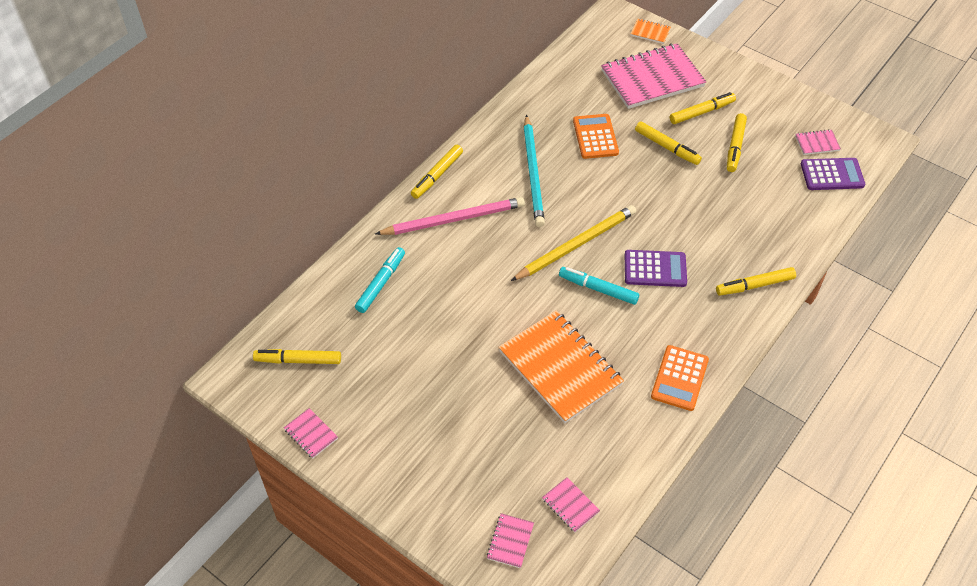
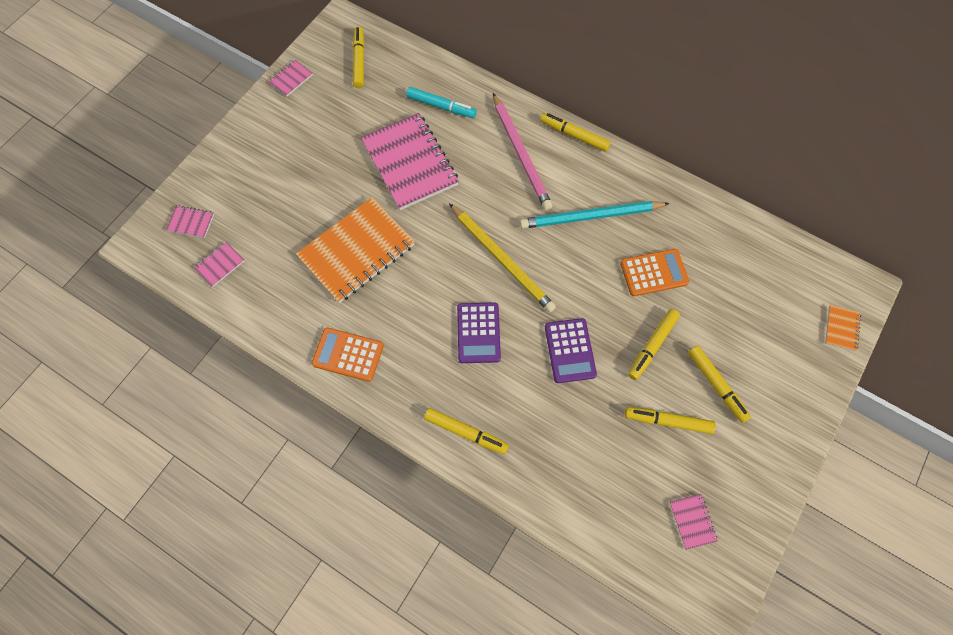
camera: 85 degrees right, 15 degrees up
turquoise marker [559,267,639,305] -> none
pink notebook [601,43,706,109] -> pink notebook moved to [361,113,459,210]
yellow marker [716,267,796,296] -> yellow marker turned 135 degrees clockwise [424,408,509,454]
purple calculator [801,158,865,190] -> purple calculator moved to [545,318,597,383]

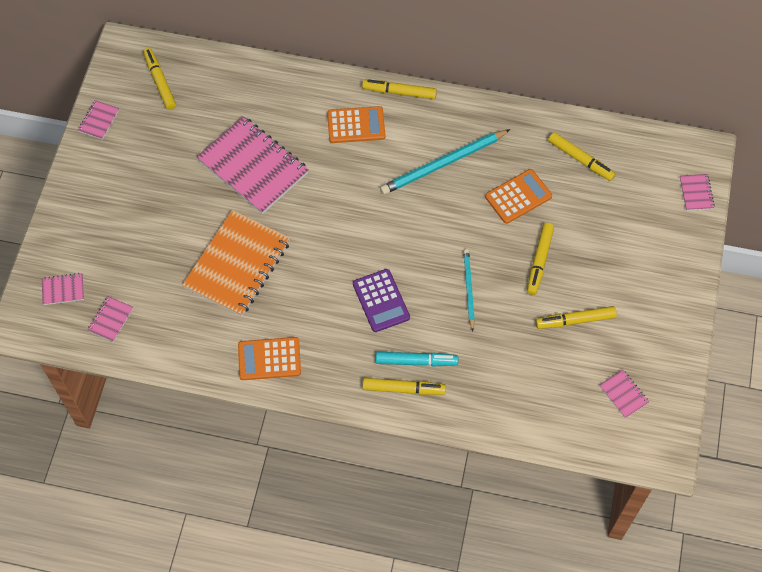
camera: 20 degrees left, 5 degrees down
turquoise marker [406,87,477,118] -> turquoise marker moved to [376,352,458,366]
yellow pencil [449,203,556,313] -> none
pink pencil [493,93,553,210] -> orange calculator [327,106,385,143]
purple calculator [545,318,597,383] -> turquoise pencil [463,249,475,332]
yellow marker [688,346,751,423] -> yellow marker moved to [548,132,616,181]
orange notebook [825,305,861,351] -> pink notebook [680,174,715,211]

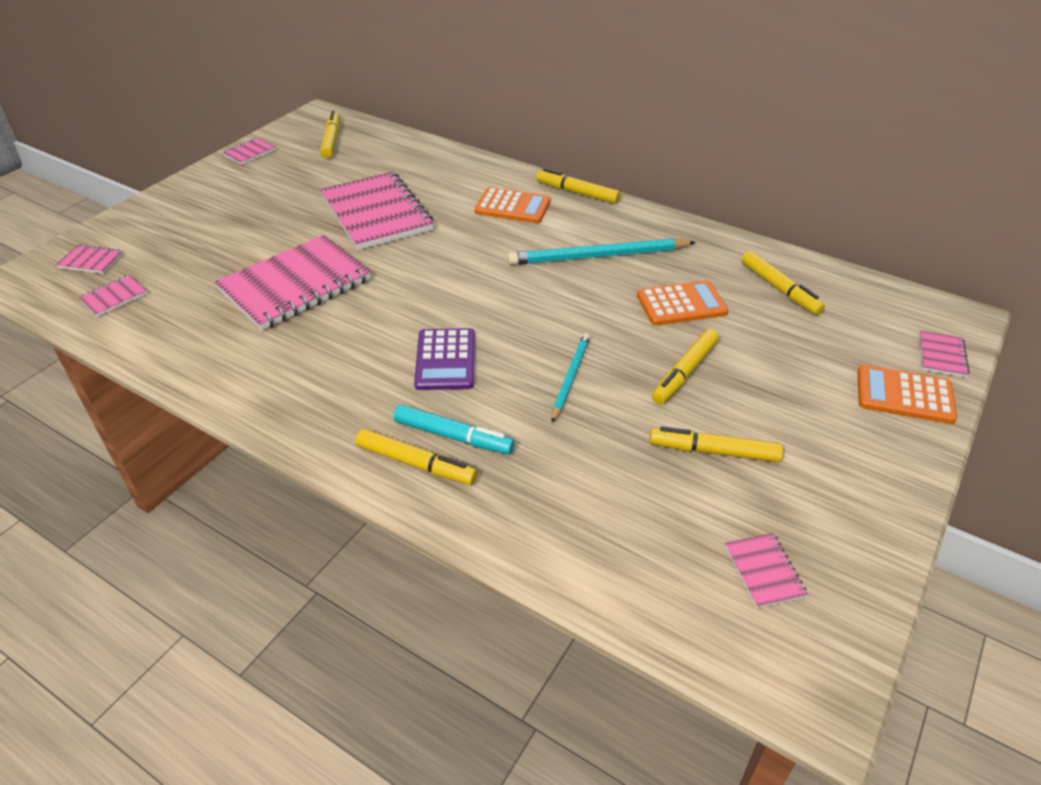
camera: 20 degrees right, 20 degrees down
orange notebook [182,210,290,316] -> pink notebook [215,235,371,330]
orange calculator [238,337,301,380] -> orange calculator moved to [858,365,957,424]

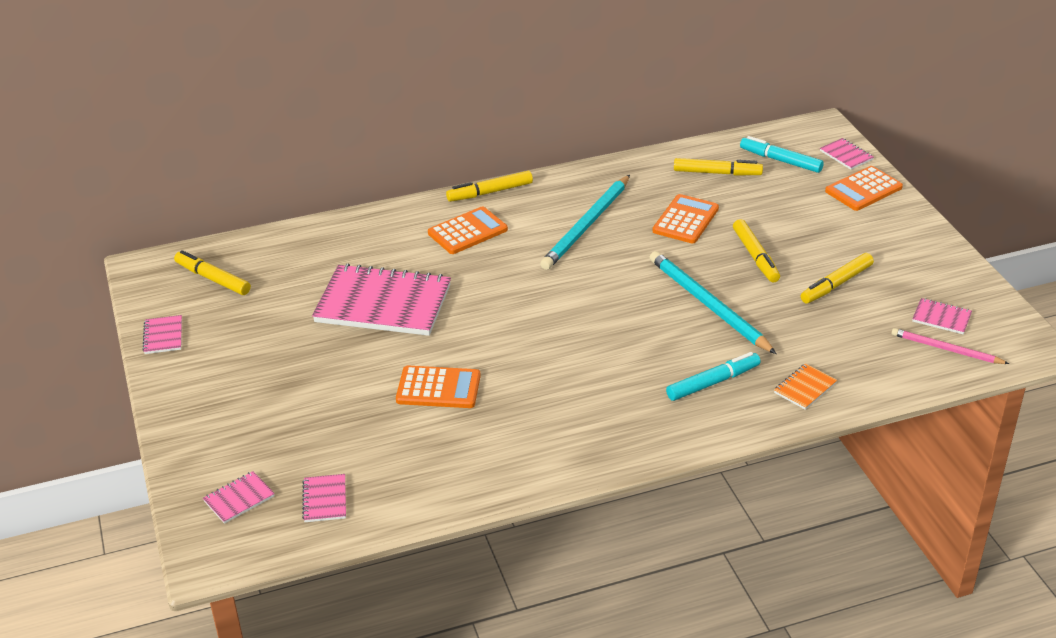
camera: 50 degrees left, 5 degrees down
pink notebook [215,235,371,330] -> orange calculator [396,366,481,408]
yellow marker [355,429,477,485] -> none
purple calculator [414,328,475,390] -> none
turquoise pencil [552,333,590,422] -> turquoise pencil [650,251,776,354], size x1.72
none -> turquoise marker [740,136,824,173]
none -> orange notebook [774,363,837,410]
none -> pink pencil [892,328,1009,364]

